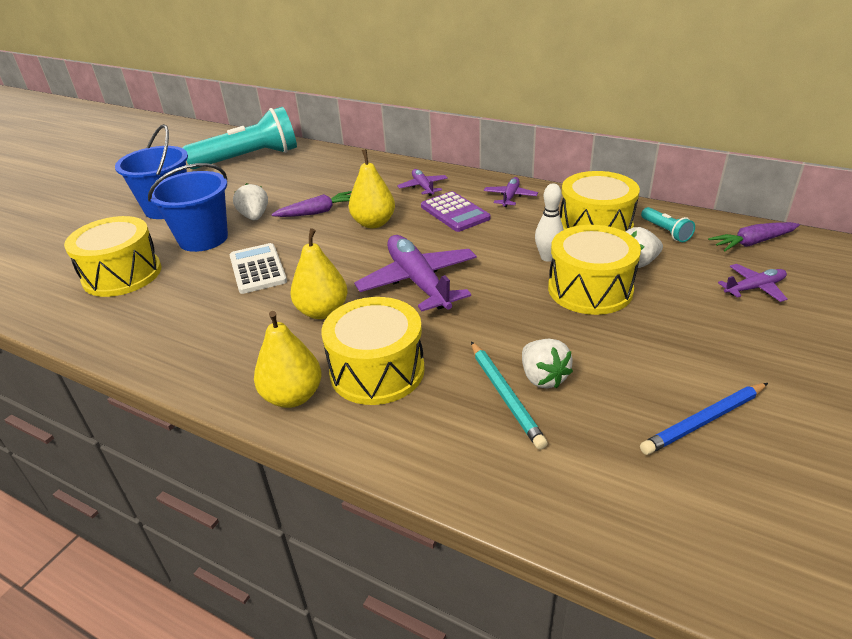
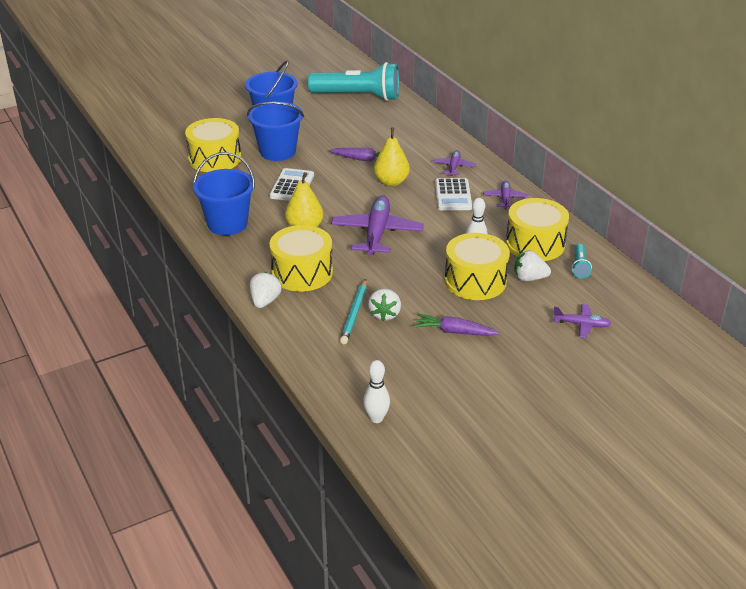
camera: 30 degrees right, 0 degrees up
white strawberry [233,183,268,220] -> white strawberry moved to [250,272,282,308]
yellow pear [254,311,321,408] -> none
purple calculator [421,191,490,232] -> white calculator [435,178,472,210]
purple plane [484,177,538,207] -> purple plane turned 45 degrees counterclockwise [483,180,529,209]
blue pencil [640,383,768,455] -> none
purple carrot [708,222,800,251] -> purple carrot moved to [414,314,499,336]
none -> blue bucket [193,152,255,235]
none -> white bowling pin [363,360,390,423]

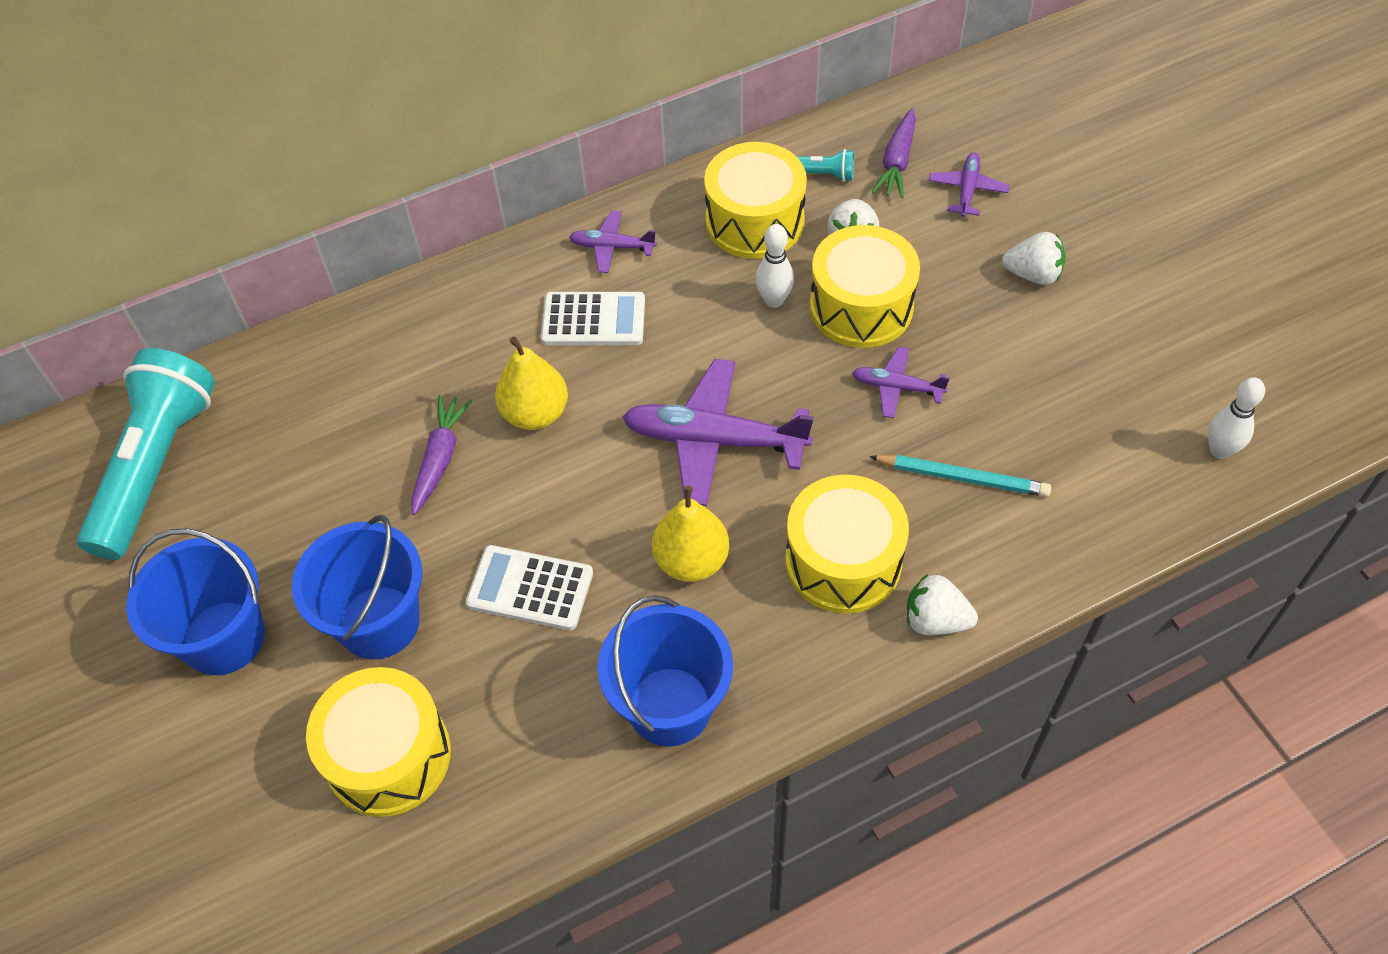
camera: 85 degrees left, 20 degrees up
white strawberry [368,289,401,321] -> white strawberry moved to [1002,232,1066,285]
purple carrot [414,314,499,336] -> purple carrot moved to [872,108,916,198]
purple plane [433,150,476,176] -> purple plane moved to [852,347,950,418]

